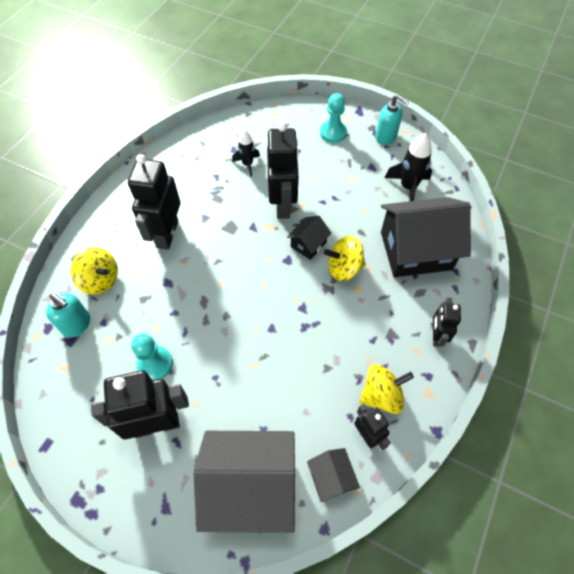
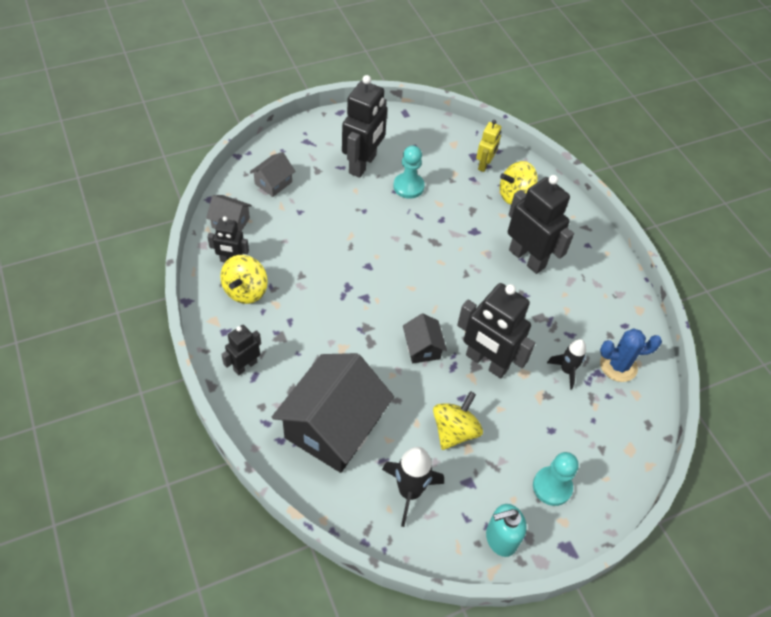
camera: 125 degrees right, 5 degrees down
turquoise soap dispenser [46,293,90,337] -> yellow robot [476,120,501,172]
grey house [193,431,295,533] -> grey house [250,152,295,197], size x0.46
yellow spinning top [324,236,366,281] -> yellow spinning top moved to [433,391,483,450]
black robot [433,302,461,347] -> black robot turned 90 degrees counterclockwise [221,325,261,375]
none -> blue cactus [600,329,662,382]

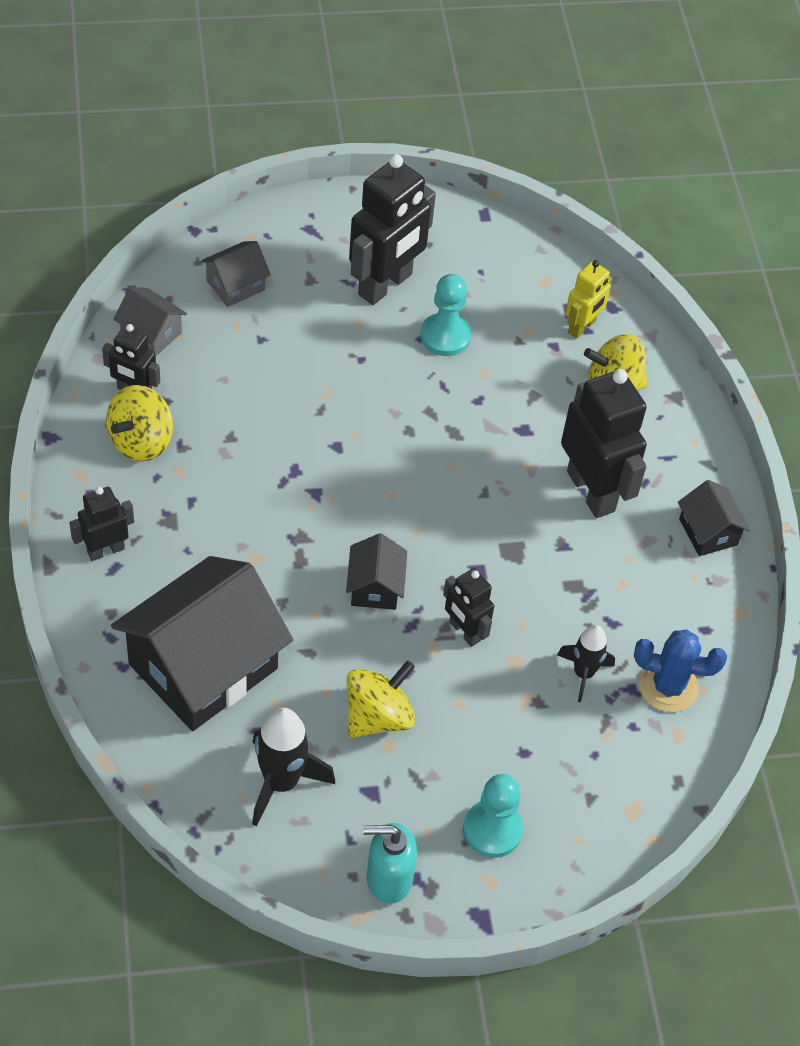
camera: 15 degrees right, 0 degrees up
black robot [457,283,535,378] -> black robot [443,568,494,647], size x0.54
none -> black house [678,480,750,556]

